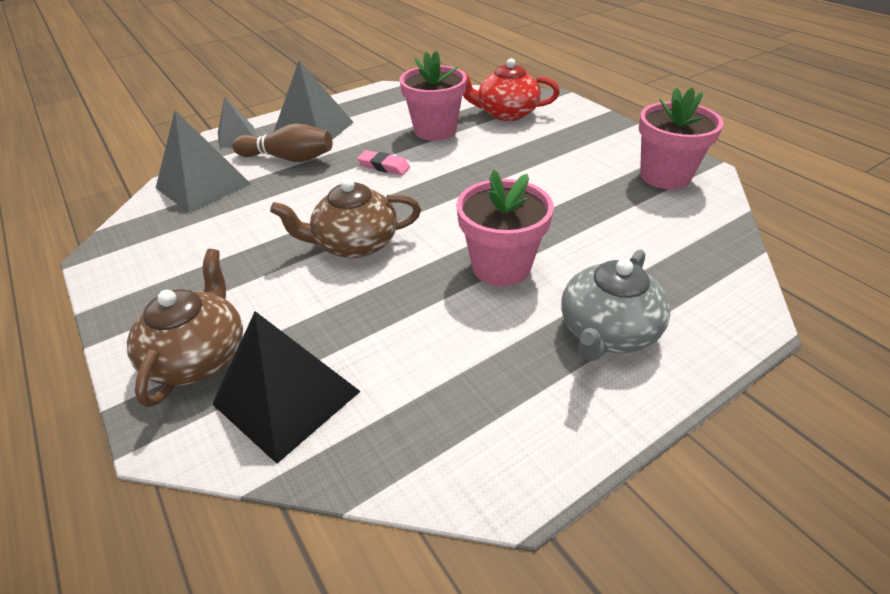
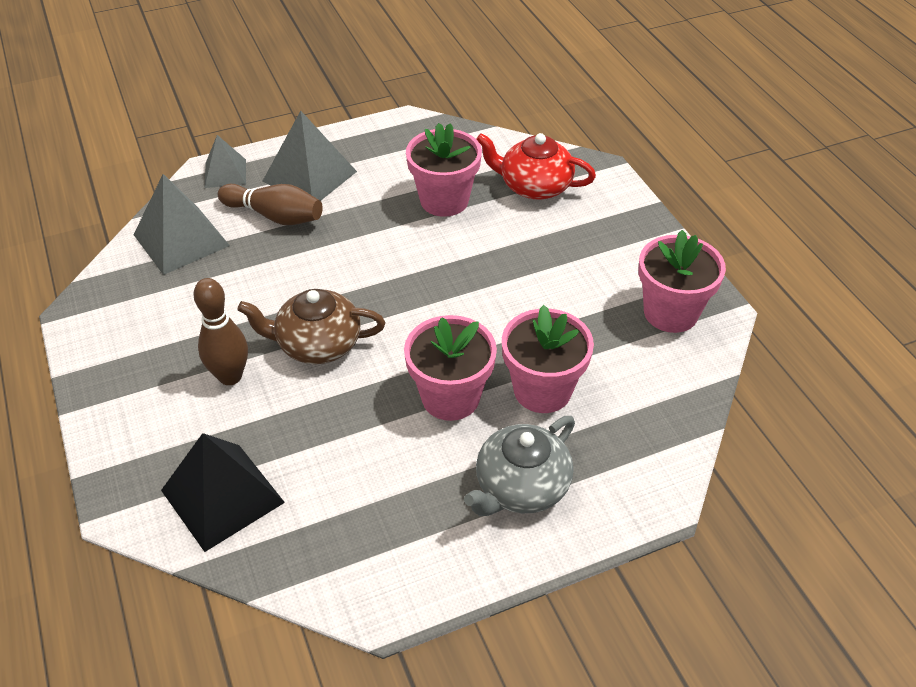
camera: 10 degrees right, 5 degrees up
brown teapot [127,249,243,407] -> none
pink eraser [357,150,410,175] -> none
none -> brown bowling pin [193,278,248,385]
none -> pink flower pot [502,305,594,413]

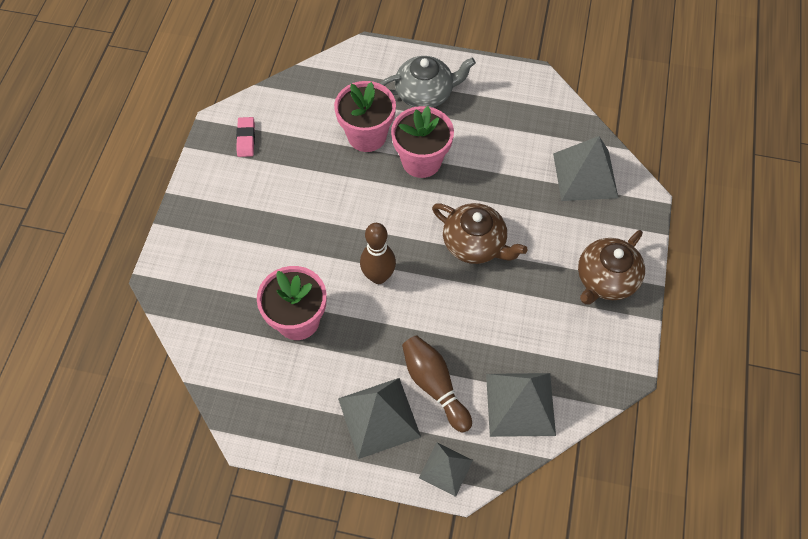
camera: 145 degrees left, 15 degrees up
black pyramid [161,433,285,552] -> grey pyramid [553,136,618,201]
brown bowling pin [193,278,248,385] -> brown bowling pin moved to [360,223,396,284]
red teapot [476,133,596,200] -> none
pink flower pot [639,230,726,333] -> pink eraser [236,117,255,157]
none -> brown teapot [578,230,645,305]

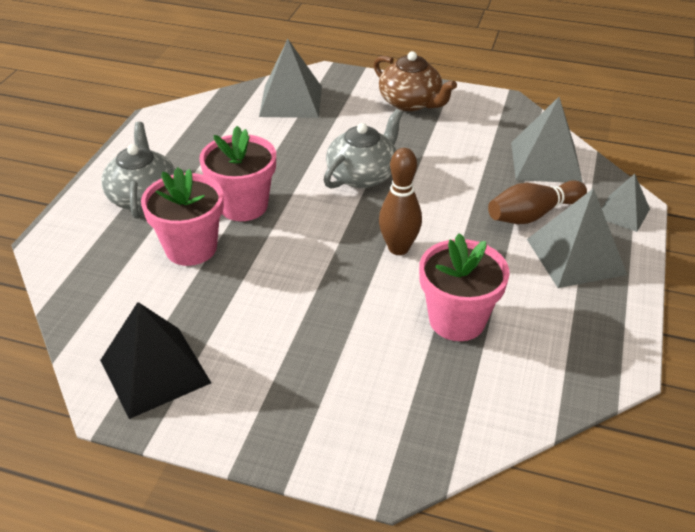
camera: 85 degrees left, 20 degrees down
pink eraser [236,117,255,157] -> black pyramid [100,302,211,419]
brown teapot [432,203,528,264] -> grey teapot [324,109,403,189]

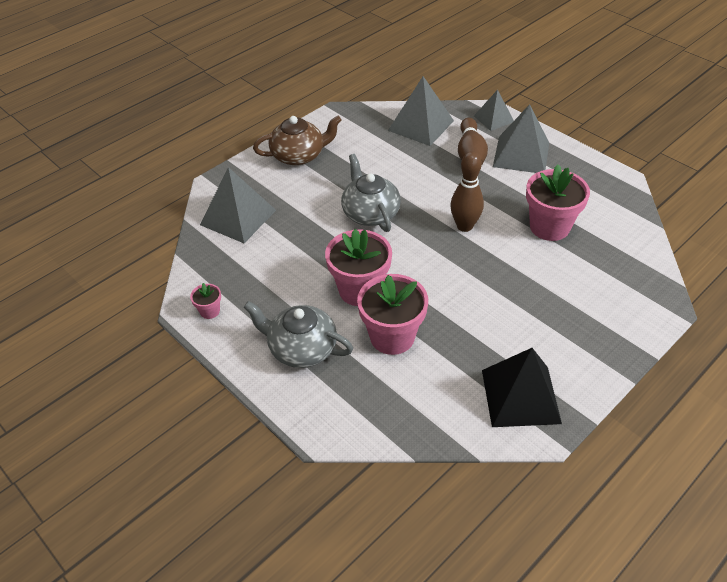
camera: 60 degrees left, 5 degrees up
none -> pink flower pot [190,283,221,319]

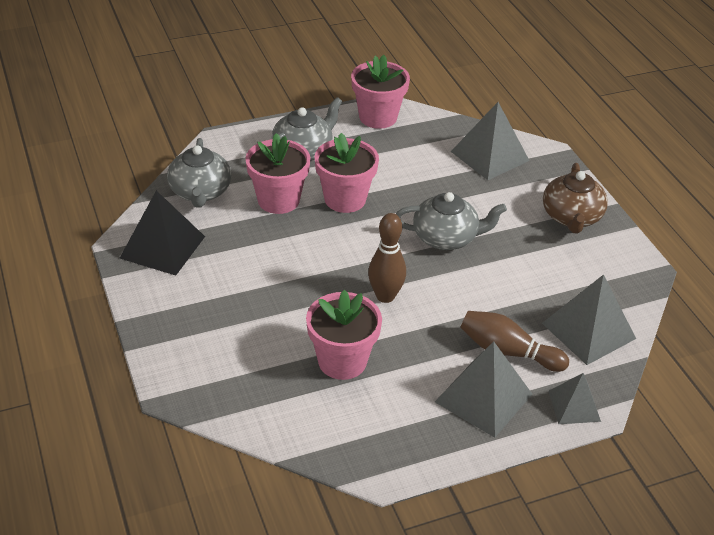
camera: 110 degrees right, 5 degrees down
pink flower pot [190,283,221,319] -> pink flower pot [351,55,410,129], size x2.18
none -> grey teapot [167,138,231,208]

